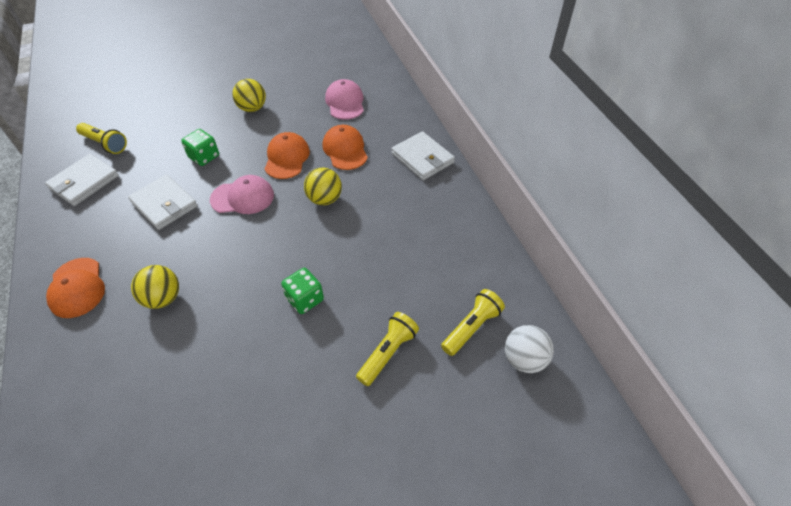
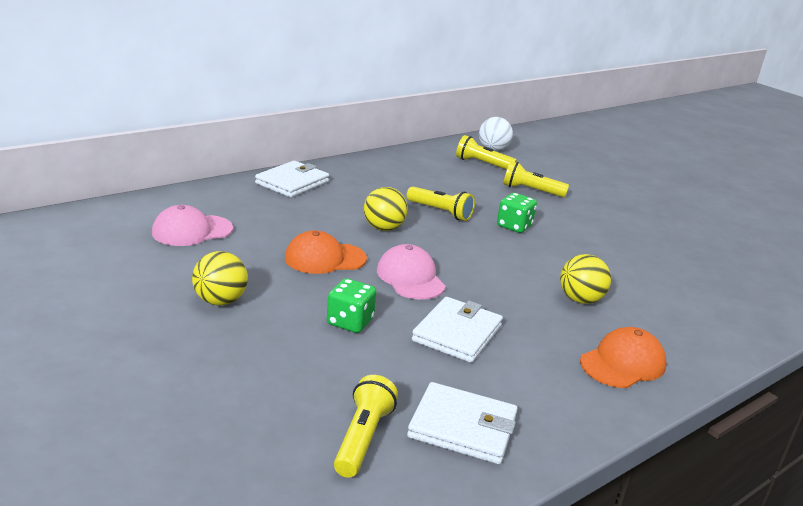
camera: 110 degrees left, 25 degrees down
orange cap [322,125,368,170] -> none
none -> yellow flashlight [407,187,475,221]

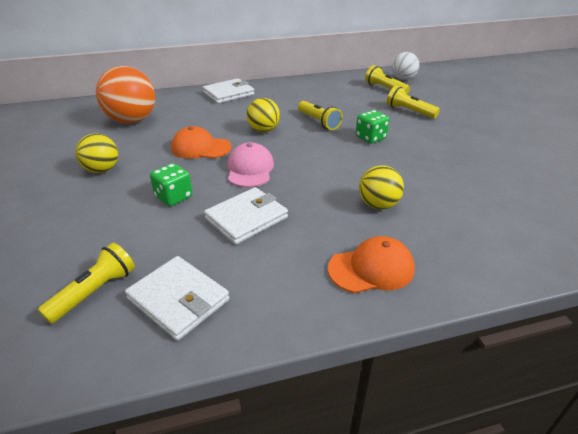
camera: 25 degrees right, 10 degrees up
pink cap [152,205,233,246] -> orange ball [96,66,155,123]

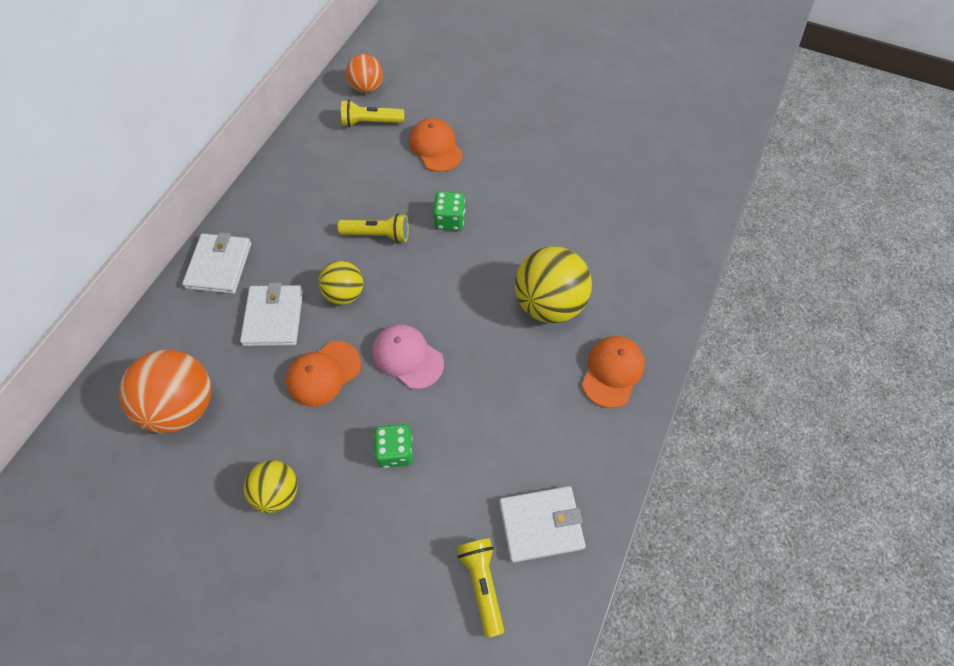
camera: 50 degrees left, 25 degrees up
white wallet [204,187,288,245] -> white wallet moved to [240,283,303,346]
yellow ball [359,165,404,209] -> yellow ball [515,247,592,323], size x1.69
yellow flashlight [387,86,440,119] -> orange cap [409,118,463,172]
white ball [392,52,419,80] -> orange ball [346,54,383,93]

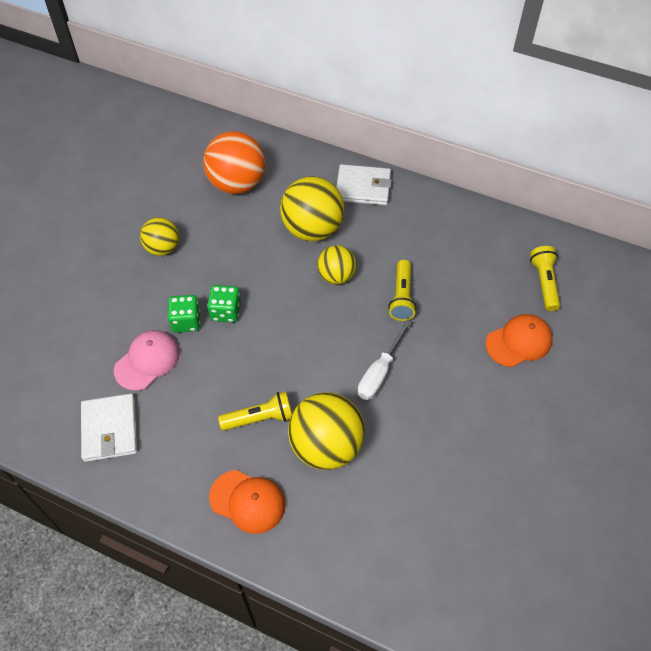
camera: 90 degrees right, 5 degrees down
white wallet [240,283,303,346] -> yellow ball [280,176,344,241]
orange cap [286,341,361,407] -> none
orange ball [346,54,383,93] -> none
pink cap [372,324,444,389] -> pink cap moved to [114,330,180,391]
green dice [433,191,465,231] -> green dice moved to [207,285,241,322]
yellow flashlight [457,538,504,638] -> yellow flashlight moved to [218,391,292,431]
none -> white screwdriver [358,320,412,400]

